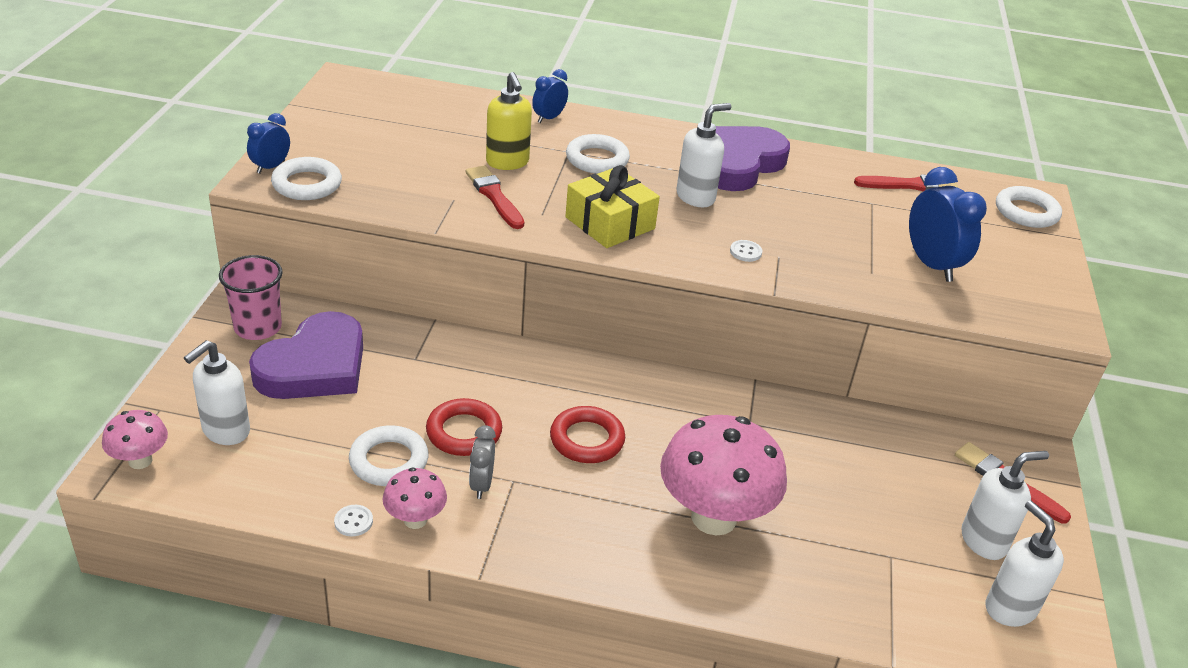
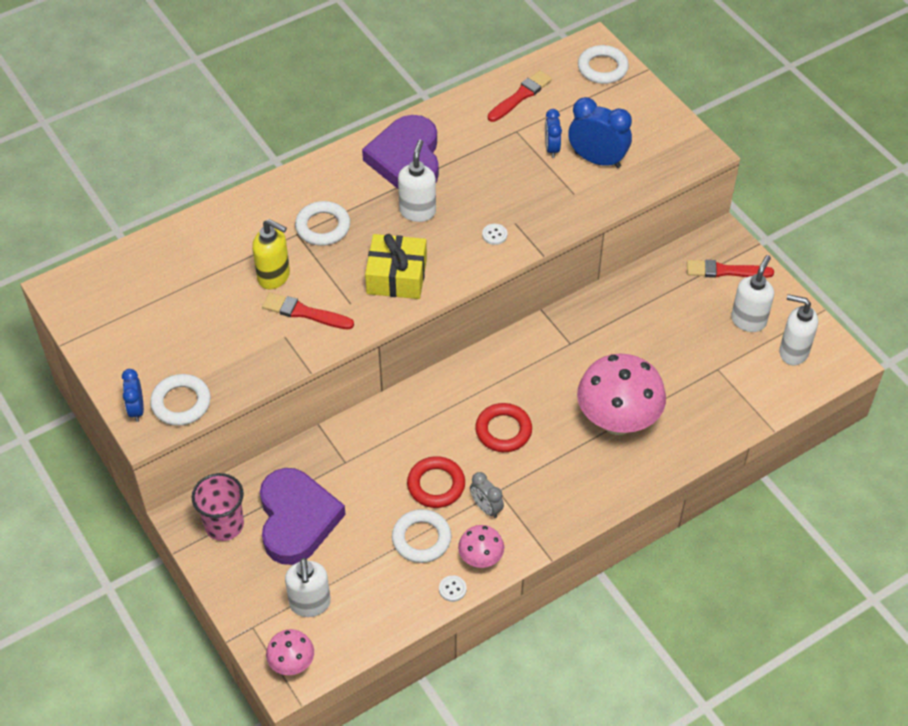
camera: 40 degrees left, 15 degrees up
blue clock [532,69,568,123] -> blue clock moved to [545,109,562,158]

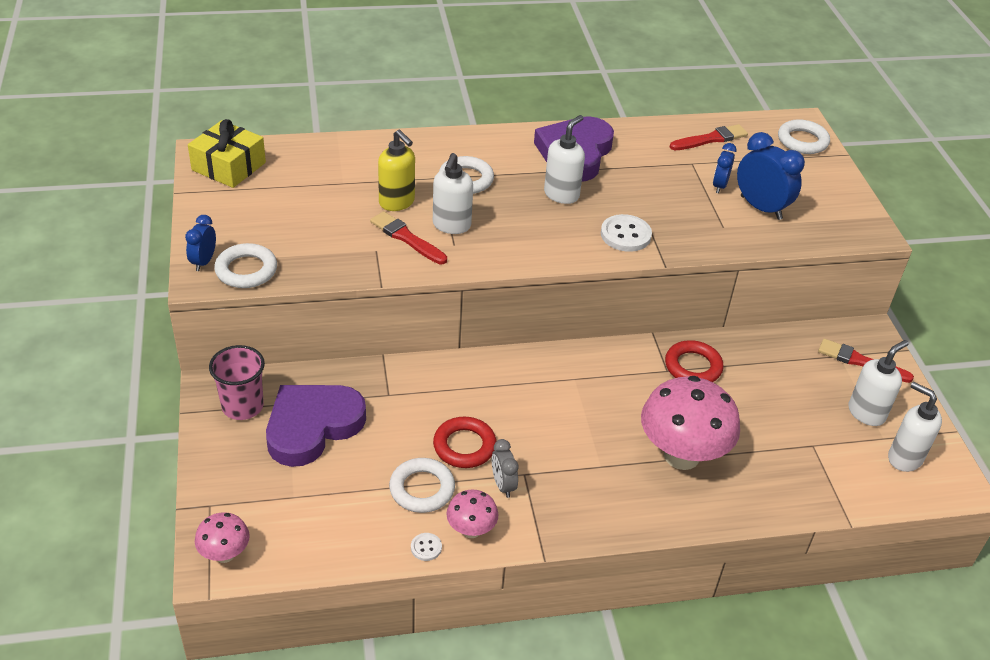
camera: 20 degrees right, 10 degrees down
purple heart [260,468,346,565] -> purple heart turned 150 degrees counterclockwise [266,385,366,467]
white soap dispenser [285,558,331,617] -> white soap dispenser moved to [433,153,473,234]
yellow gift [365,234,427,299] -> yellow gift moved to [188,119,266,188]
red ring [475,403,532,452] -> red ring moved to [665,340,723,382]
white button [482,224,507,245] -> white button [601,214,652,252], size x1.93

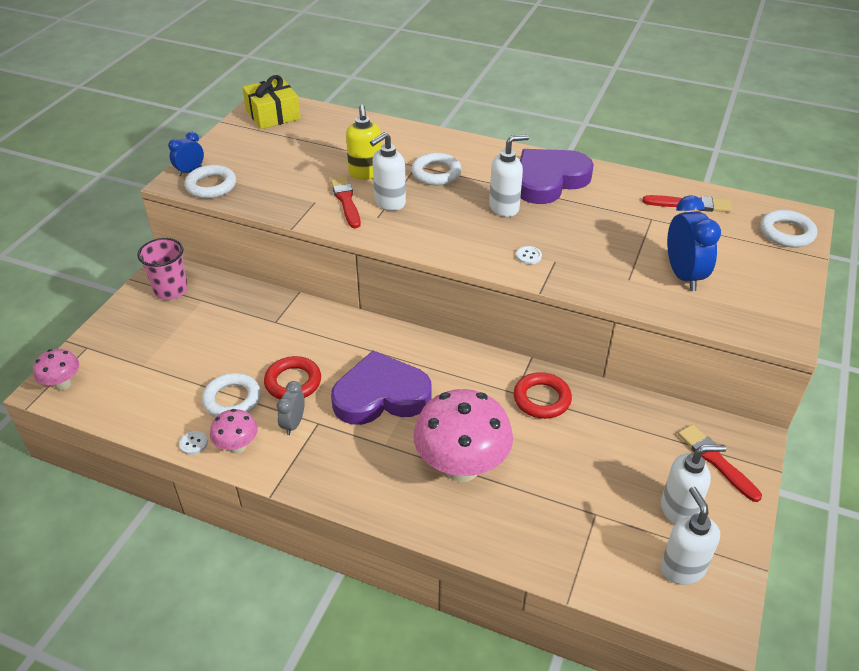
camera: 35 degrees right, 0 degrees up
purple heart [266,385,366,467] -> purple heart moved to [331,351,432,425]
white button [601,214,652,252] -> white button [516,246,542,265], size x0.52
blue clock [713,143,737,193] -> none

